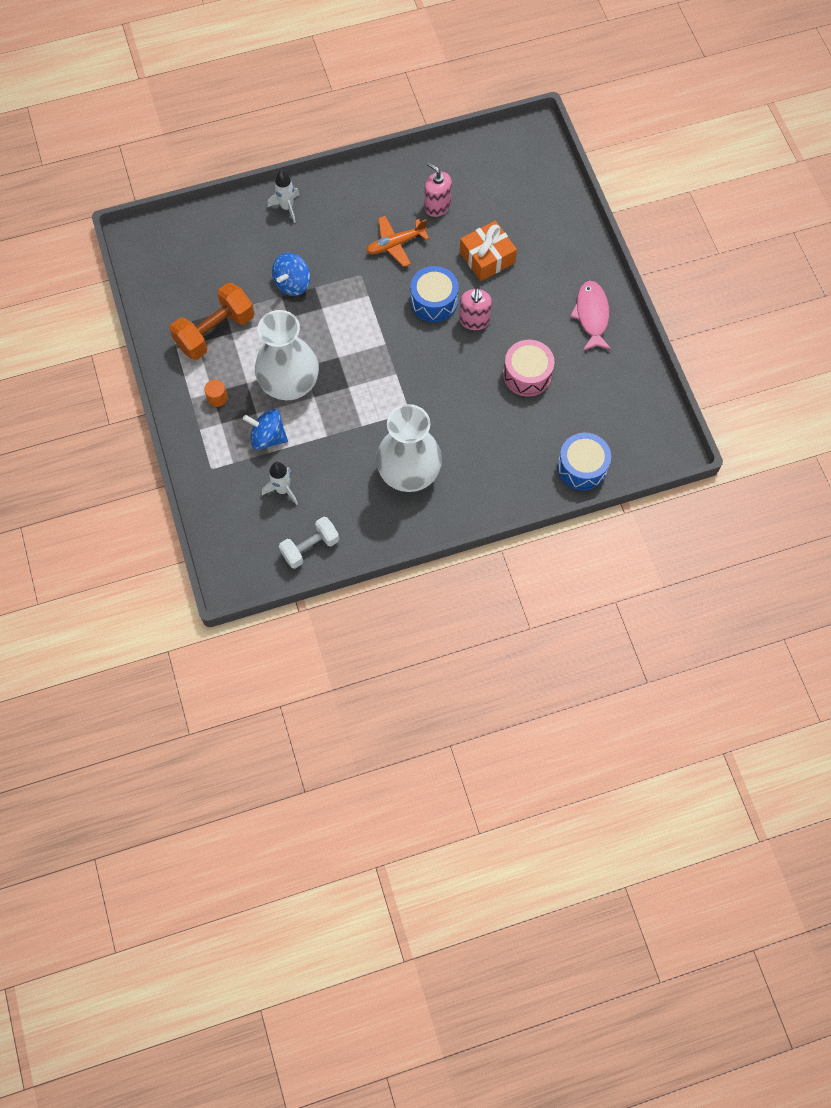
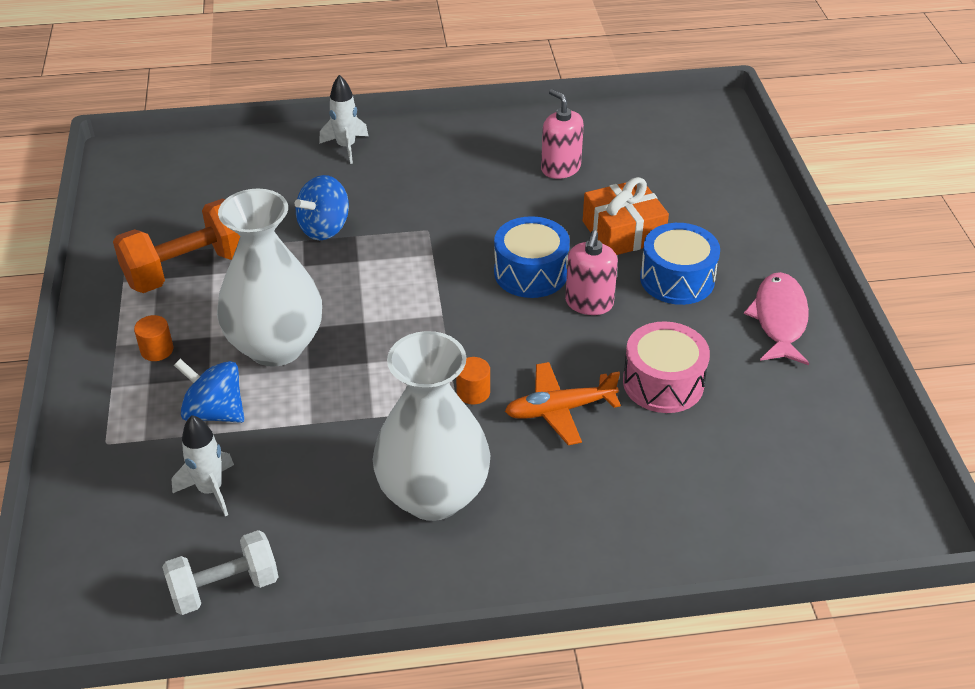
camera: 10 degrees right, 25 degrees down
orange plane [366,216,429,267] -> orange plane moved to [505,362,621,445]
blue drum [557,433,611,491] -> blue drum moved to [640,223,720,305]
none -> orange cylinder [456,357,490,405]

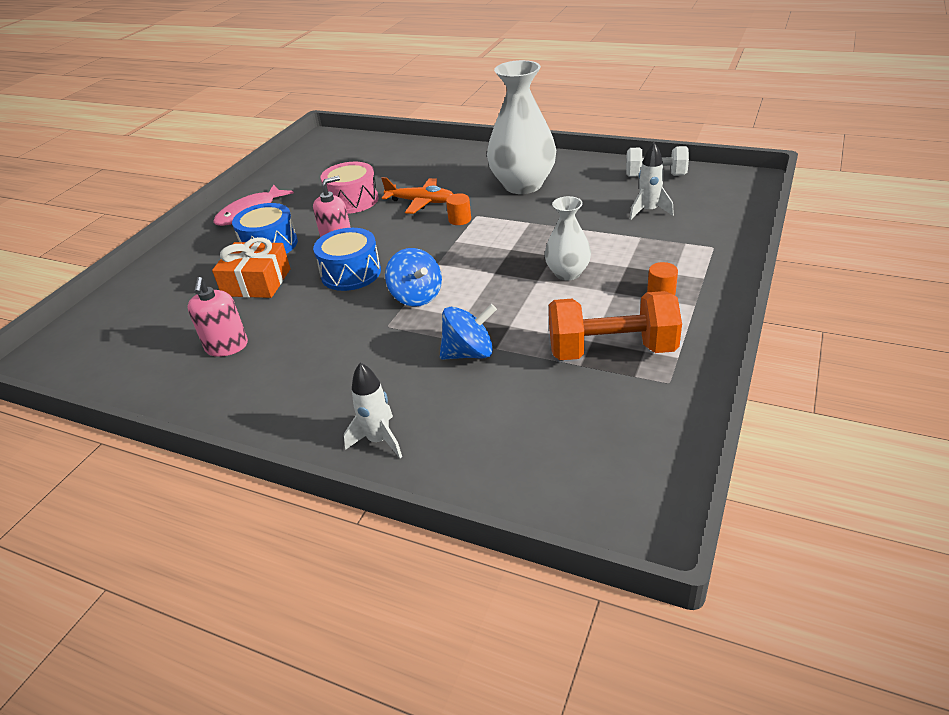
camera: 145 degrees left, 5 degrees down
blue spinning top [174,359,244,423] -> blue spinning top moved to [385,248,442,307]
white vase [217,189,322,367] -> white vase [545,196,591,280], size x0.56

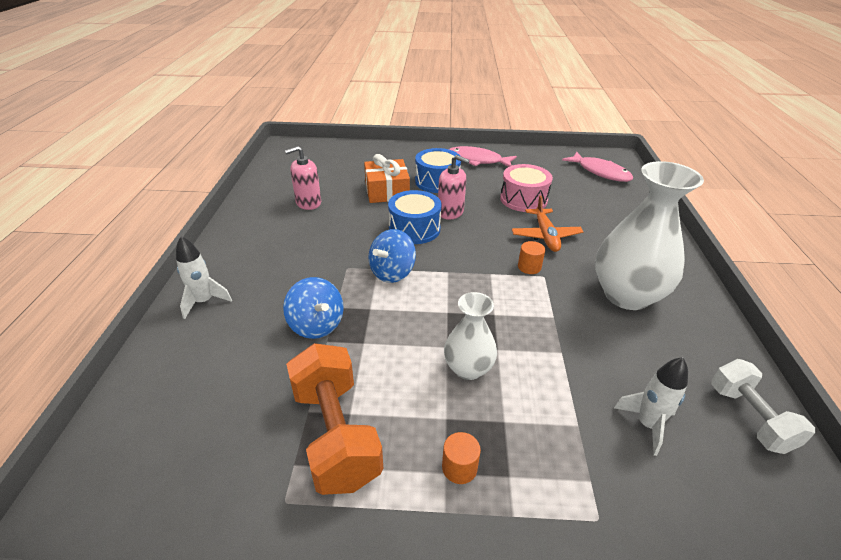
camera: 65 degrees right, 0 degrees up
none -> pink fish [562,152,633,182]

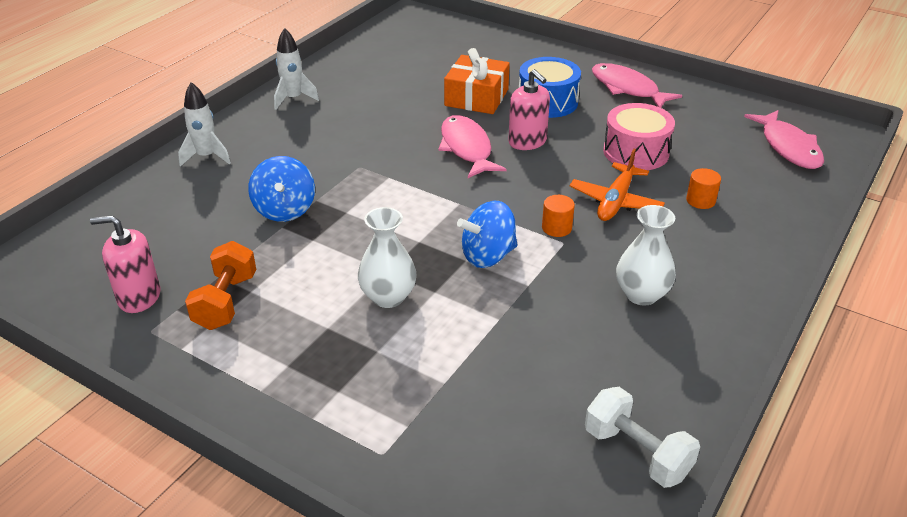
camera: 30 degrees right, 0 degrees up
pink soap dispenser [285,146,321,210] -> pink soap dispenser moved to [90,215,160,313]
orange dumbbell [286,343,383,495] -> orange dumbbell [185,241,256,330], size x0.66
blue spinning top [368,229,416,283] -> blue spinning top moved to [457,201,517,268]
blue drum [388,190,442,244] -> pink fish [438,115,506,178]
orange cylinder [442,432,481,484] -> orange cylinder moved to [686,168,721,209]
white vase [595,161,704,310] -> white vase [616,205,676,305], size x0.56
white rocket [614,357,688,456] -> white rocket moved to [274,28,319,110]
white dumbbell [711,359,815,454] -> white dumbbell turned 60 degrees counterclockwise [585,387,700,488]

